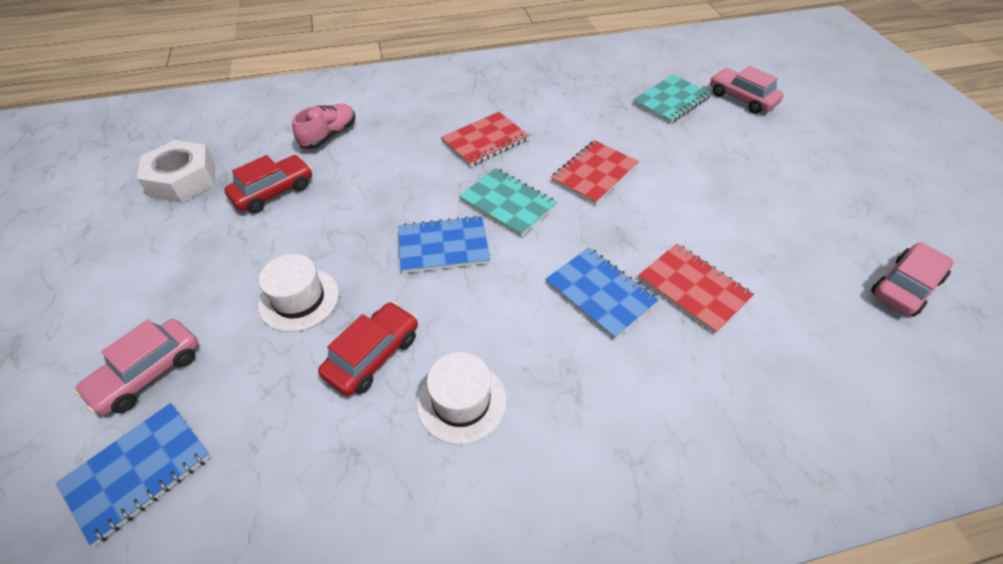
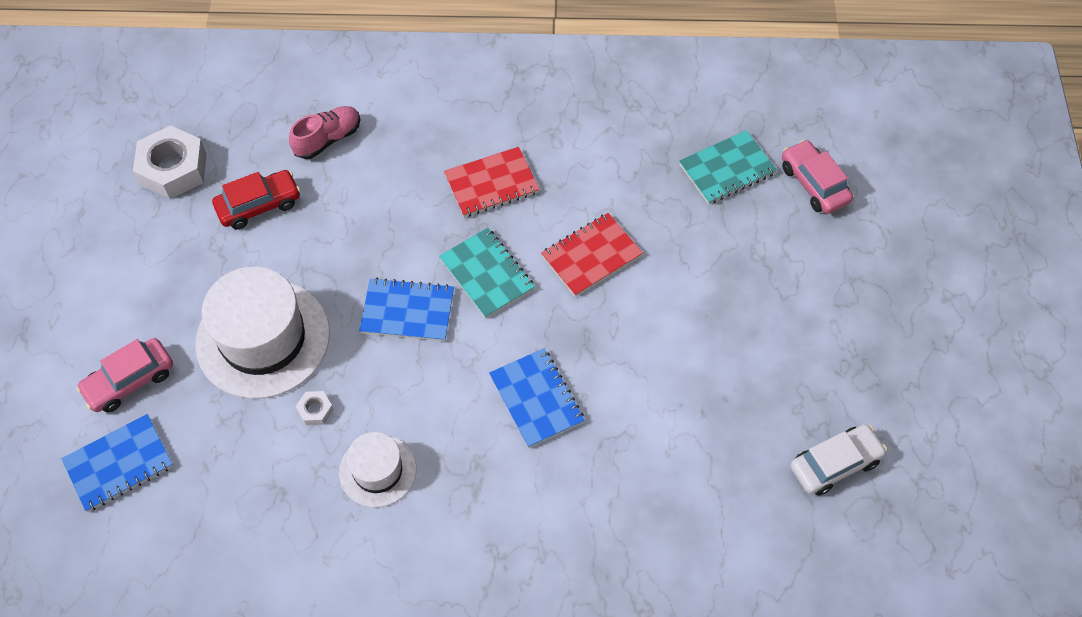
camera: 15 degrees right, 10 degrees up
white hat [258,254,339,332] -> white hat [195,266,330,399], size x1.83
red car [318,302,418,396] -> white nut [296,391,334,425]
red notebook [638,243,754,334] -> none
pink car [871,243,954,316] -> white car [790,424,887,496]

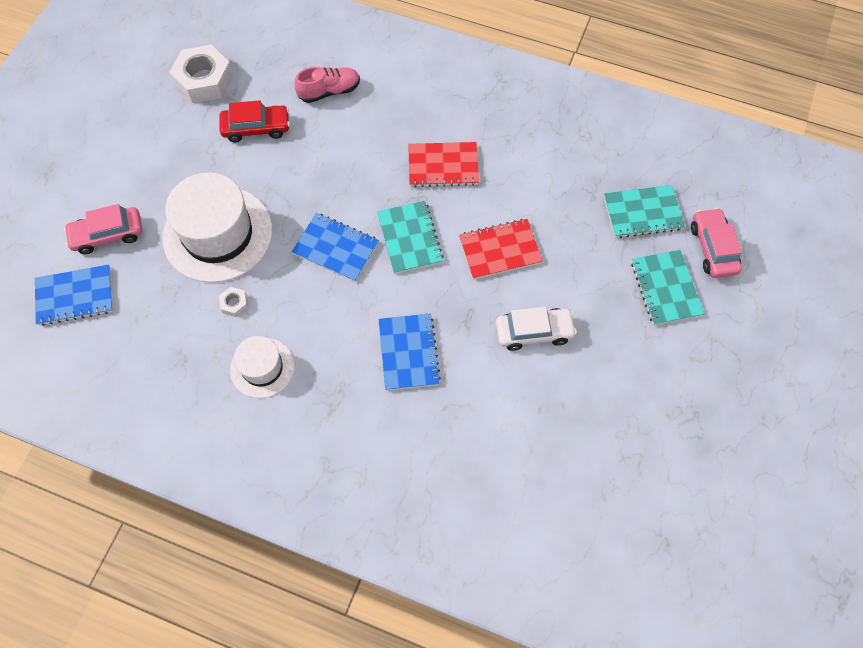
camera: 20 degrees right, 5 degrees up
white car [790,424,887,496] -> white car moved to [496,307,577,351]
none -> turquoise notebook [631,250,704,325]

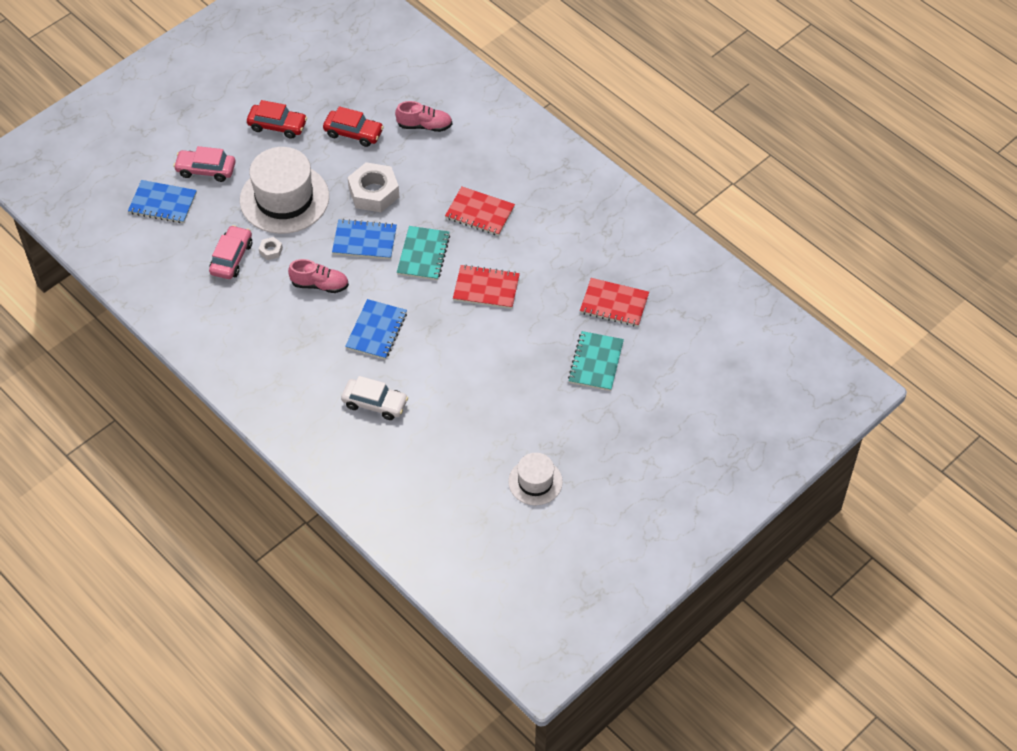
camera: 25 degrees right, 10 degrees down
white nut [169,45,234,103] -> white nut moved to [347,162,399,212]
white hat [230,336,295,398] -> white hat moved to [508,453,563,505]
blue notebook [292,213,379,282] -> blue notebook turned 45 degrees counterclockwise [332,219,397,259]
white car [496,307,577,351] -> white car moved to [341,376,408,420]
turquoise notebook [604,185,685,238] -> red notebook [580,278,649,327]
pink car [691,208,742,278] -> pink car moved to [209,225,252,279]
none -> red car [247,100,307,139]
none -> pink shoe [288,259,349,293]

